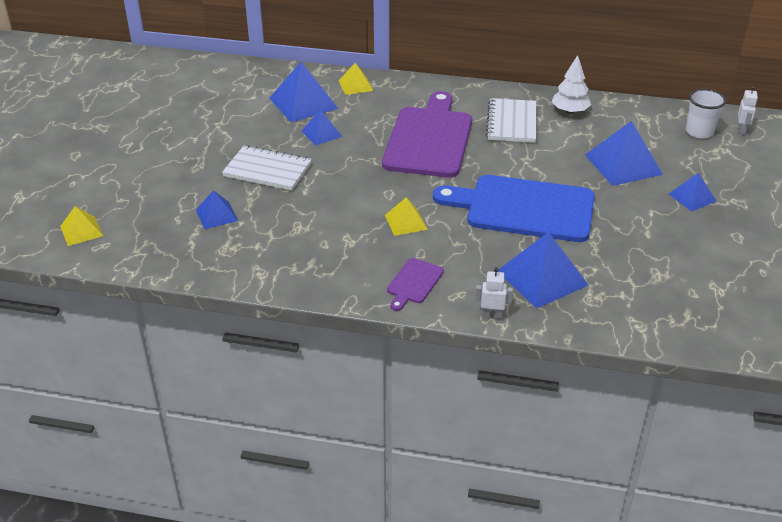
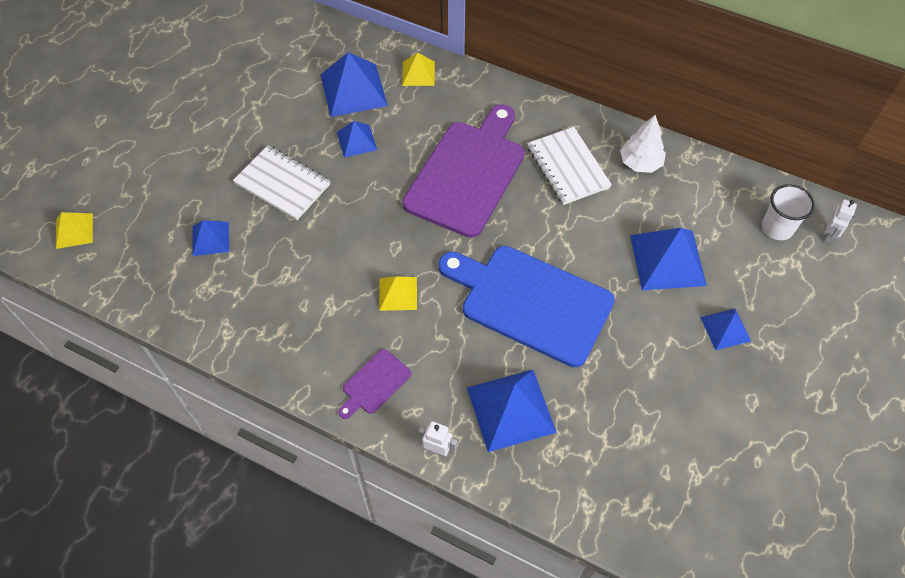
camera: 15 degrees right, 20 degrees up
white notebook [486,98,536,143] -> white notebook turned 45 degrees counterclockwise [527,127,612,205]

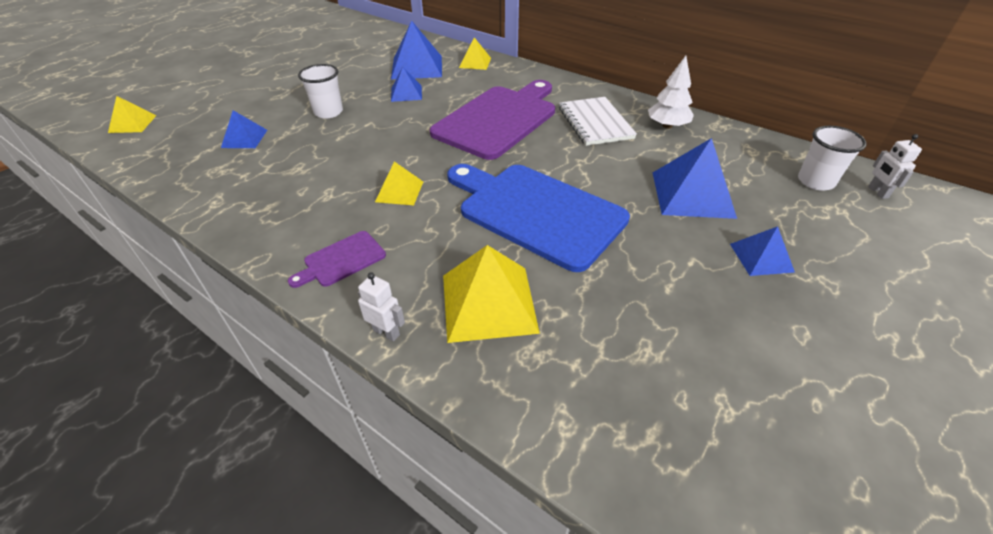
camera: 10 degrees right, 15 degrees down
white notebook [233,145,330,220] -> white cup [298,64,343,118]
blue pyramid [467,370,557,452] -> yellow pyramid [443,245,540,343]
white robot [824,199,857,243] -> white robot turned 135 degrees clockwise [868,134,922,199]

